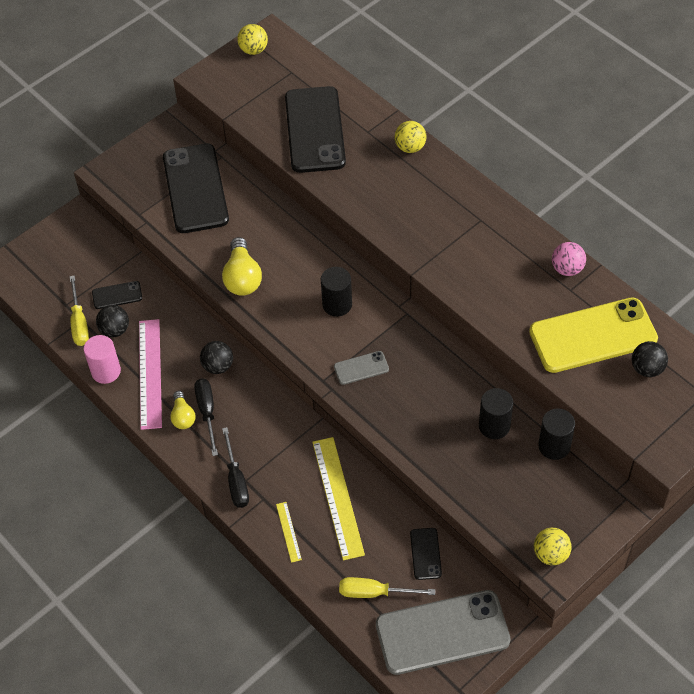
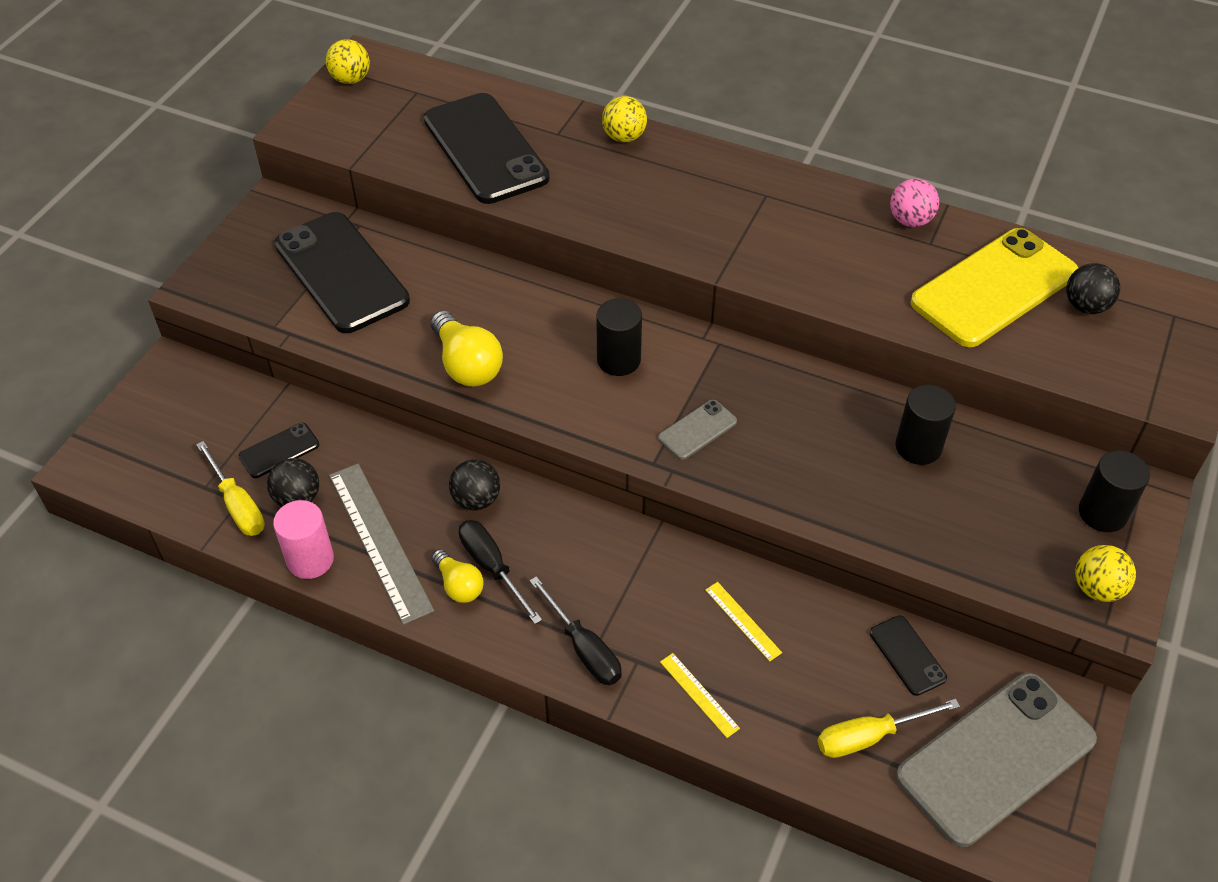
camera: 25 degrees left, 5 degrees down
pink ruler [139,319,162,430] -> grey ruler [329,464,434,625]
yellow ruler [312,437,365,560] -> yellow ruler [705,582,782,662], size x0.48
black cylinder [538,408,575,460] -> black cylinder moved to [1079,450,1150,532]

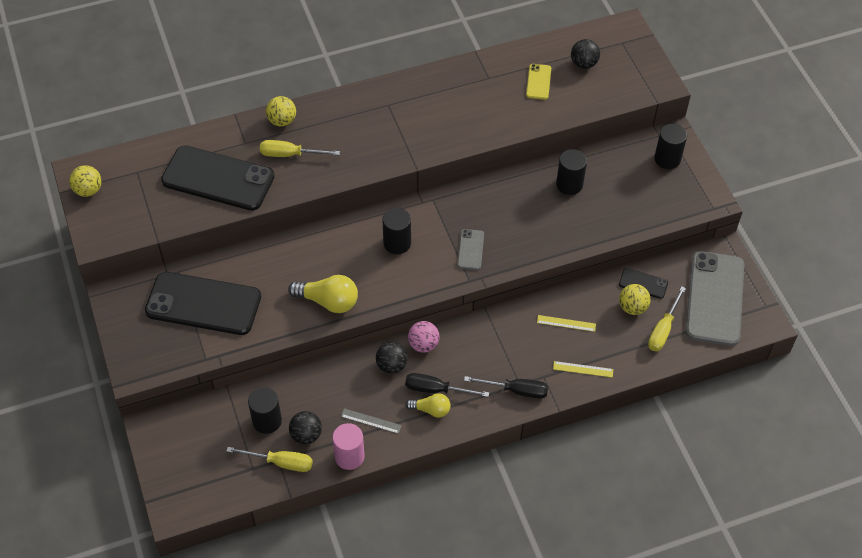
camera: 45 degrees left, 5 degrees up
black phone [239,423,319,478] -> black cylinder [248,387,282,434]
grey ruler [329,464,434,625] -> grey ruler [341,408,402,434], size x0.48
pink ball [890,179,939,227] -> pink ball moved to [408,321,440,353]
yellow phone [910,228,1078,347] -> yellow phone [526,64,551,100], size x0.45
yellow ball [1075,545,1136,602] -> yellow ball moved to [619,284,651,315]
none -> yellow screwdriver [260,140,340,157]

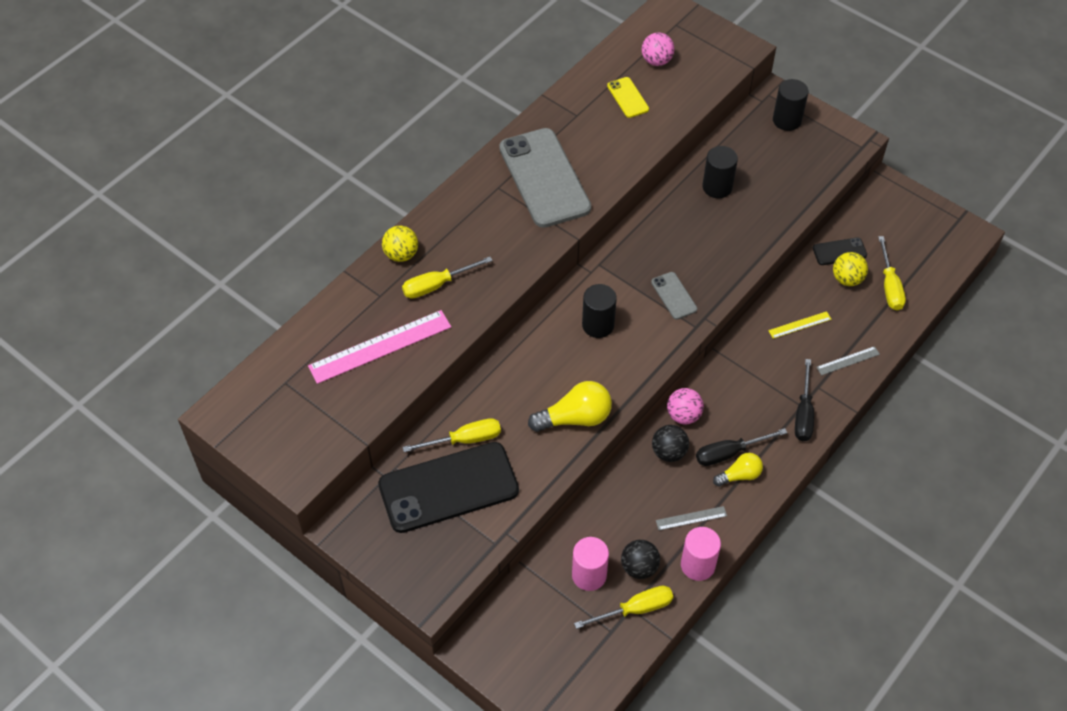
camera: 30 degrees left, 0 degrees up
yellow ball [69,165,102,197] -> none
black phone [161,145,275,211] -> pink ruler [308,310,451,384]
black cylinder [248,387,282,434] -> pink cylinder [572,537,609,591]
black screwdriver [464,376,548,399] -> black screwdriver turned 120 degrees clockwise [795,359,814,441]
yellow ruler [553,361,613,378] -> grey ruler [816,346,880,375]
black ball [571,39,600,69] -> pink ball [642,32,675,66]
grey phone [686,251,745,346] -> grey phone moved to [499,128,591,228]
none -> yellow screwdriver [402,418,501,452]

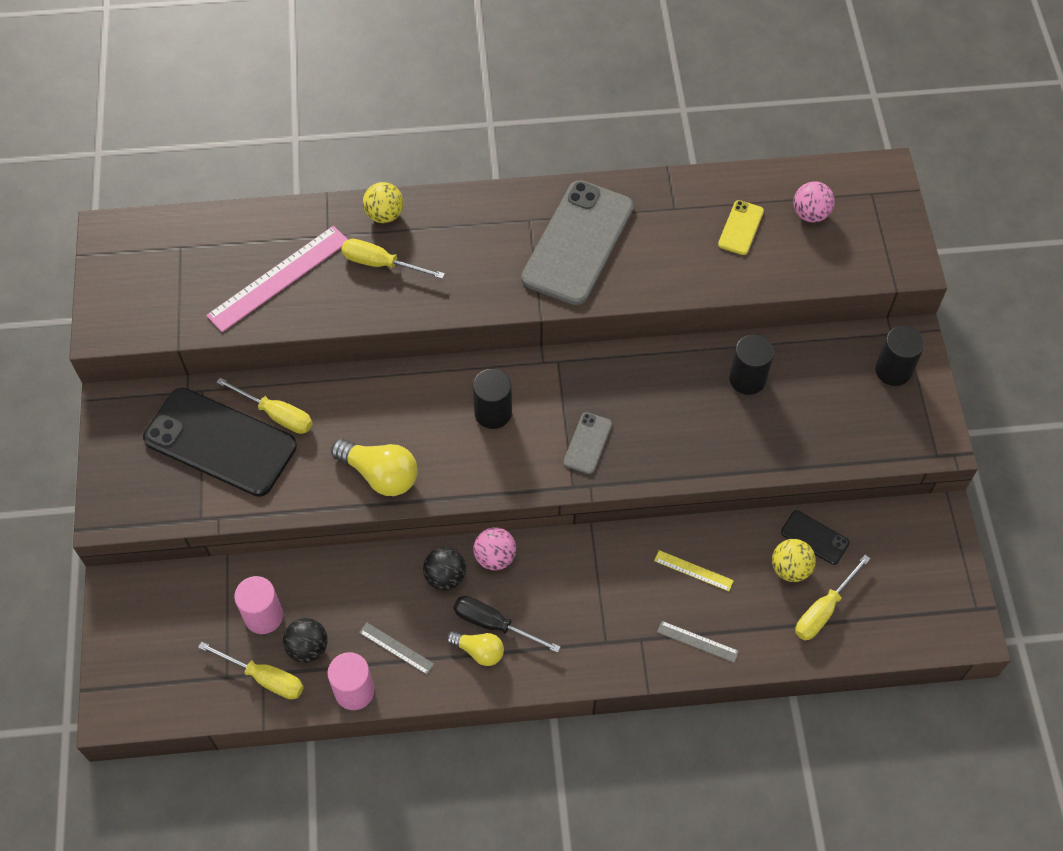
camera: 45 degrees right, 5 degrees up
pink ruler [308,310,451,384] -> pink ruler turned 60 degrees counterclockwise [206,226,348,332]
black screwdriver [795,359,814,441] -> none

